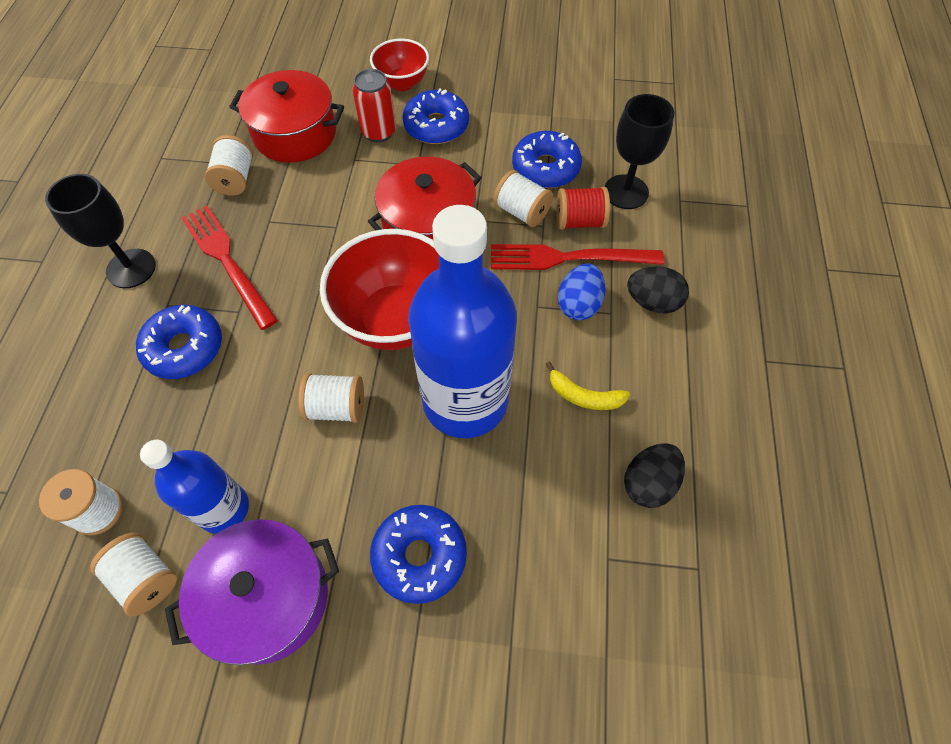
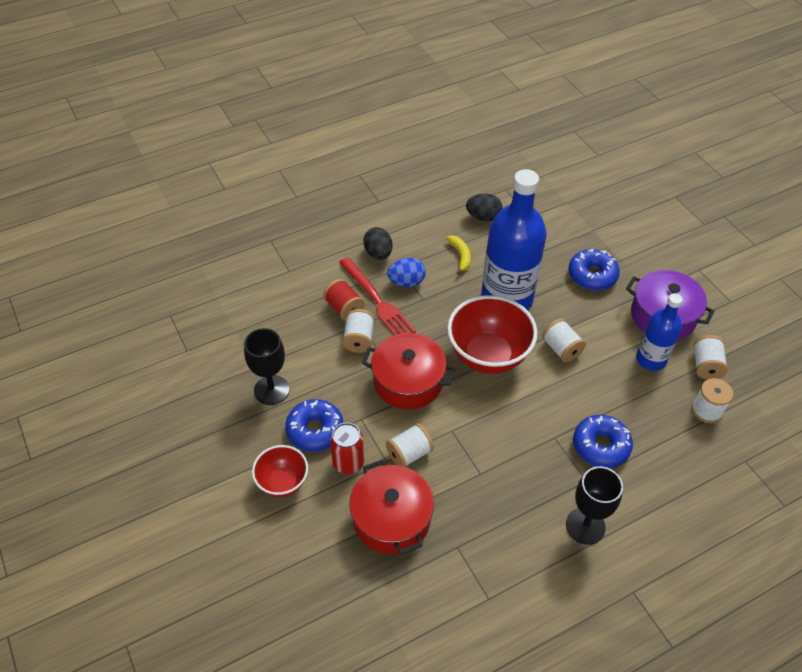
camera: 125 degrees left, 10 degrees down
red fork [181,205,278,330] -> none
white spool [205,135,253,195] -> white spool moved to [386,423,434,467]
blue donut [512,131,582,188] -> none
black goblet [604,94,674,209] -> black goblet moved to [244,328,289,405]

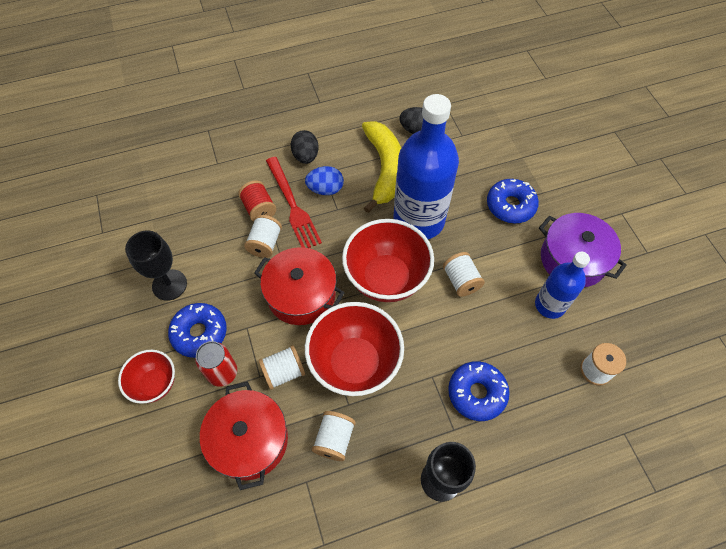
camera: 10 degrees right, 10 degrees up
yellow banana [446,235,471,275] -> yellow banana [362,121,401,213], size x2.14
white spool [693,335,728,380] -> white spool moved to [312,411,356,461]
none -> red bowl [305,302,404,396]

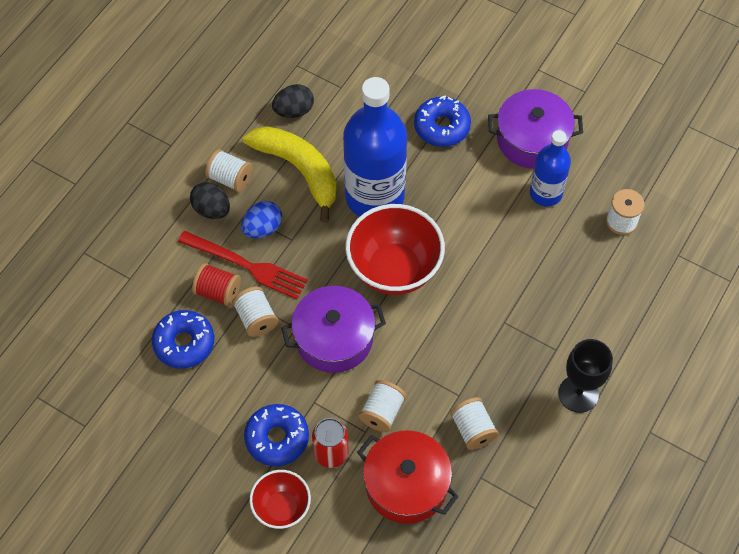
camera: 40 degrees left, 0 degrees up
black goblet [125,230,187,301] -> none
red pot [254,247,344,325] -> purple pot [281,286,386,373]
red bowl [305,302,404,396] -> none
white spool [443,252,485,297] -> white spool moved to [205,149,253,192]
blue donut [448,361,509,421] -> blue donut moved to [152,310,214,369]

